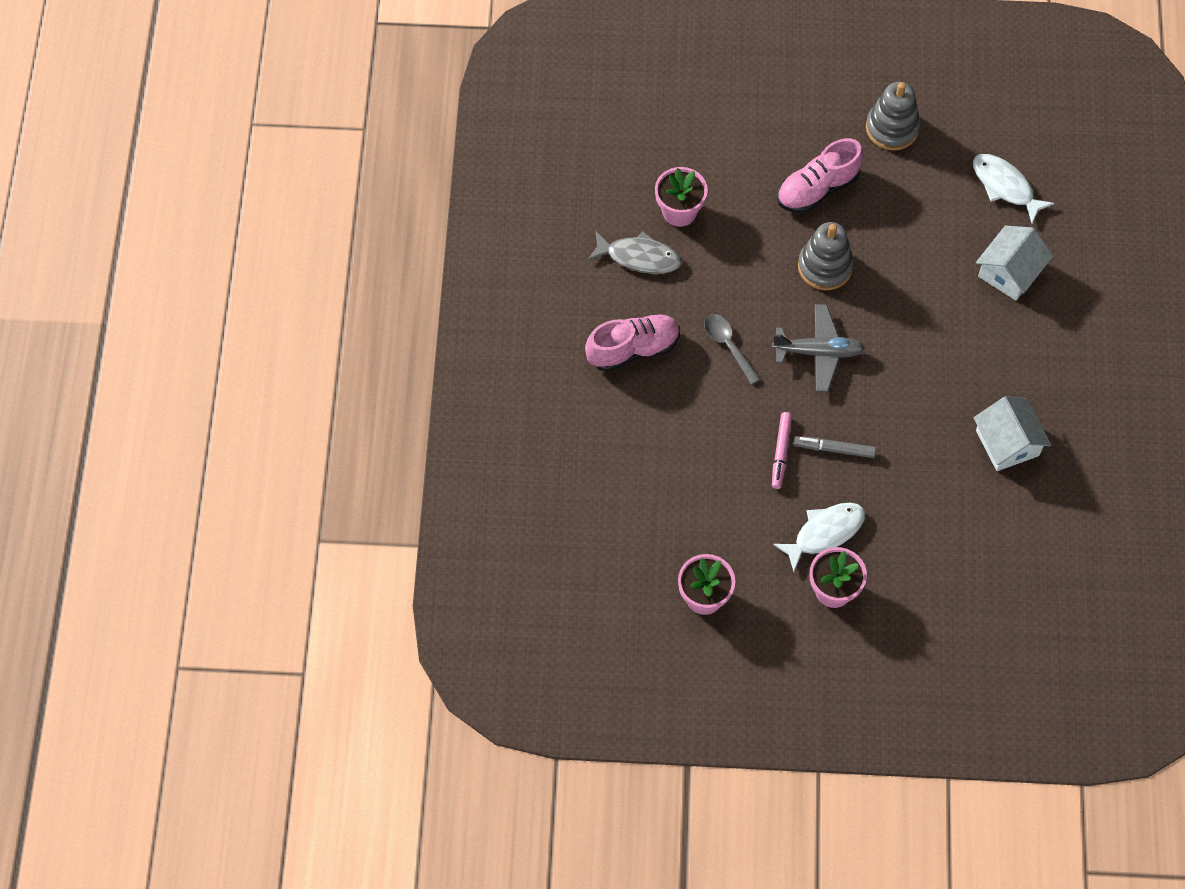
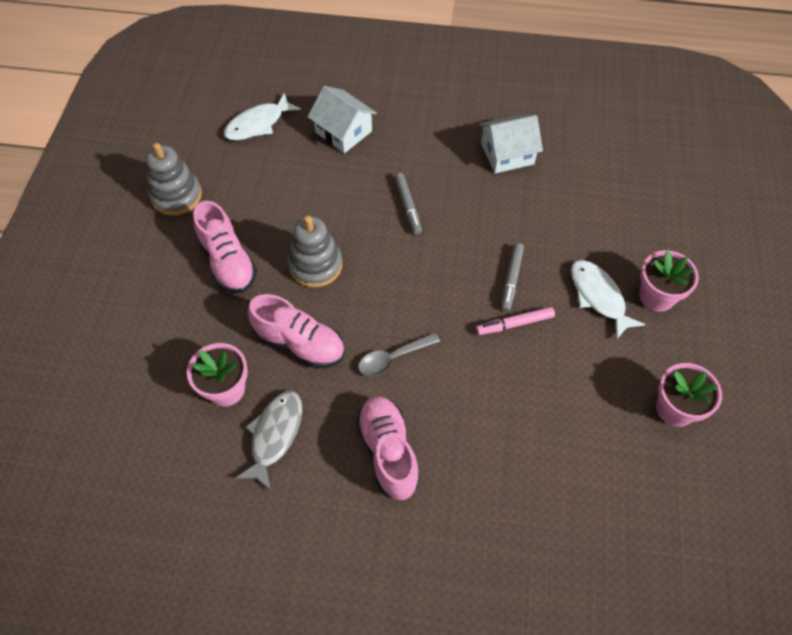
camera: 85 degrees left, 5 degrees down
grey plane [772,304,865,392] -> none
pink marker [772,412,792,489] -> pink marker turned 150 degrees clockwise [476,307,555,335]
none -> pink shoe [248,294,345,368]
none -> grey marker [394,173,422,234]

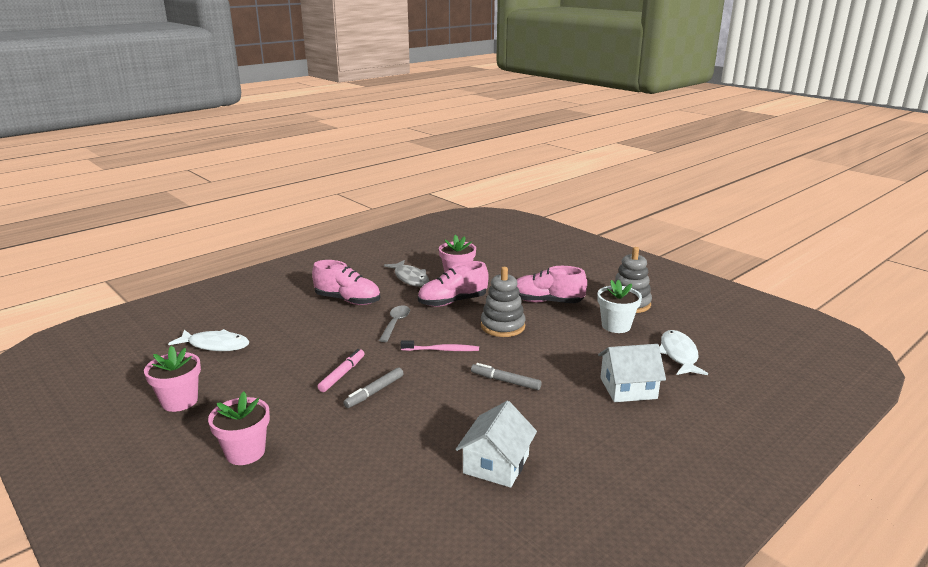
camera: 130 degrees right, 35 degrees down
grey marker [501,243,524,311] -> grey marker turned 105 degrees counterclockwise [343,367,404,408]
white fish [571,260,645,340] -> white fish moved to [168,329,249,351]
none -> pink toothbrush [400,340,479,351]
none -> white flower pot [598,280,642,333]

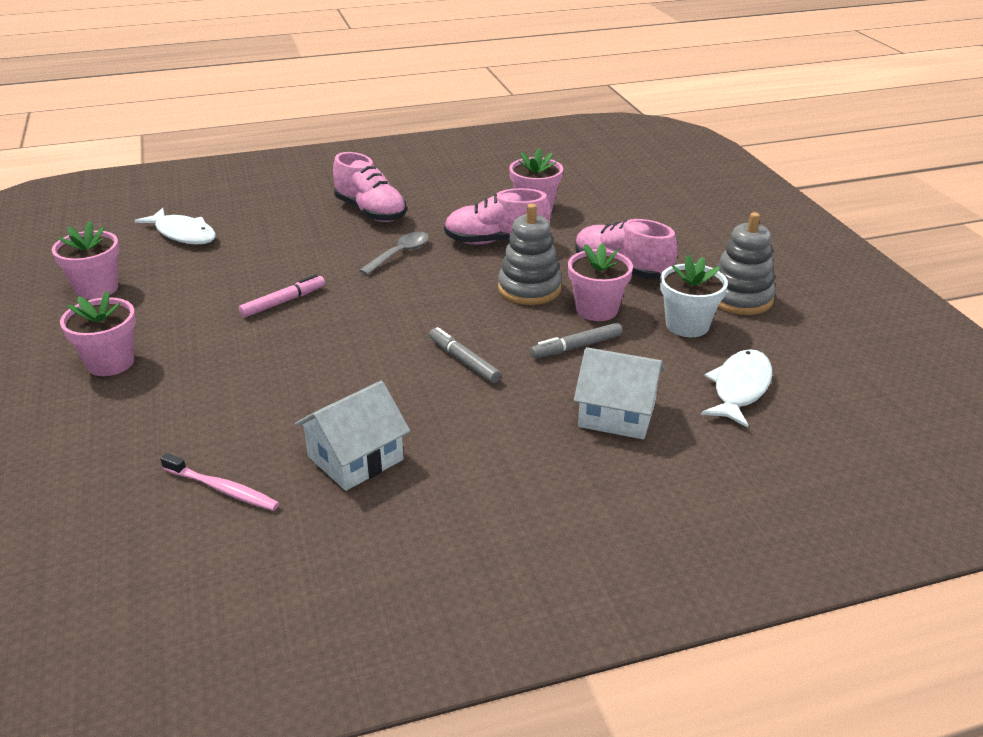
camera: 25 degrees right, 10 degrees up
grey marker [343,367,404,408] -> grey marker moved to [530,323,622,358]
grey fish [384,260,429,287] -> none
pink toothbrush [400,340,479,351] -> pink toothbrush moved to [160,453,279,511]
none -> pink flower pot [568,243,633,321]

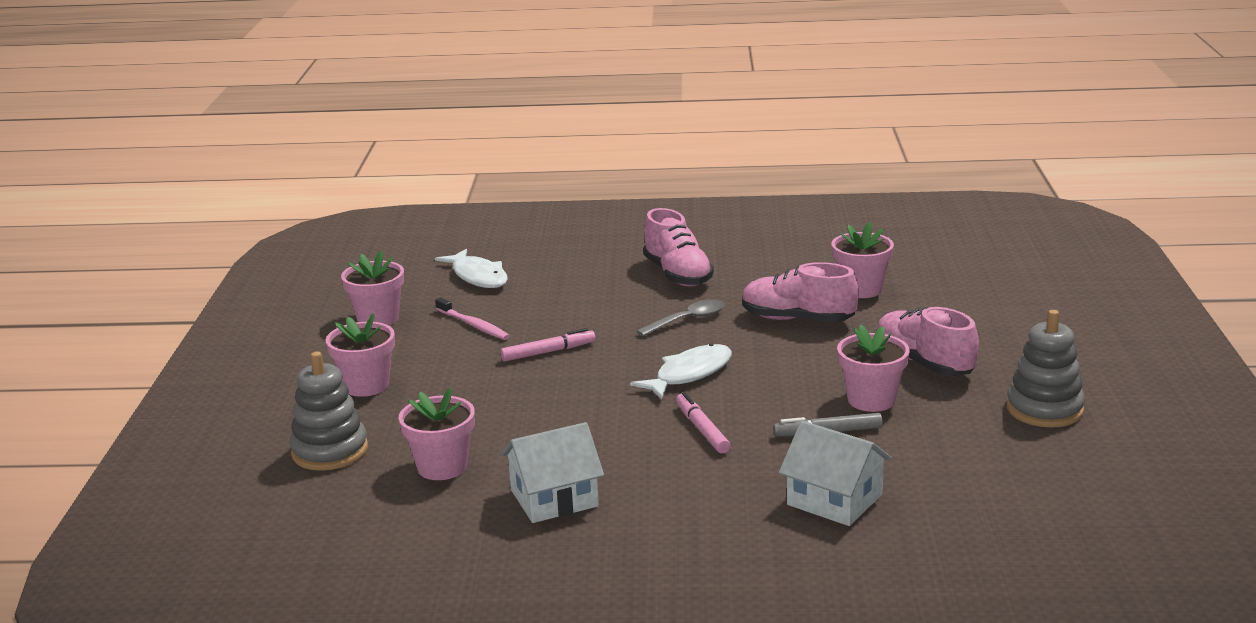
camera: 20 degrees right, 10 degrees down
pink toothbrush [160,453,279,511] -> pink toothbrush moved to [435,297,510,340]
grey marker [429,327,501,383] -> pink marker [676,392,730,453]
grey stacking toy [498,204,562,305] -> grey stacking toy moved to [289,352,368,471]
white flower pot [660,255,728,337] -> none
white fish [701,349,772,428] -> white fish moved to [630,344,732,399]
none -> pink flower pot [399,388,475,480]

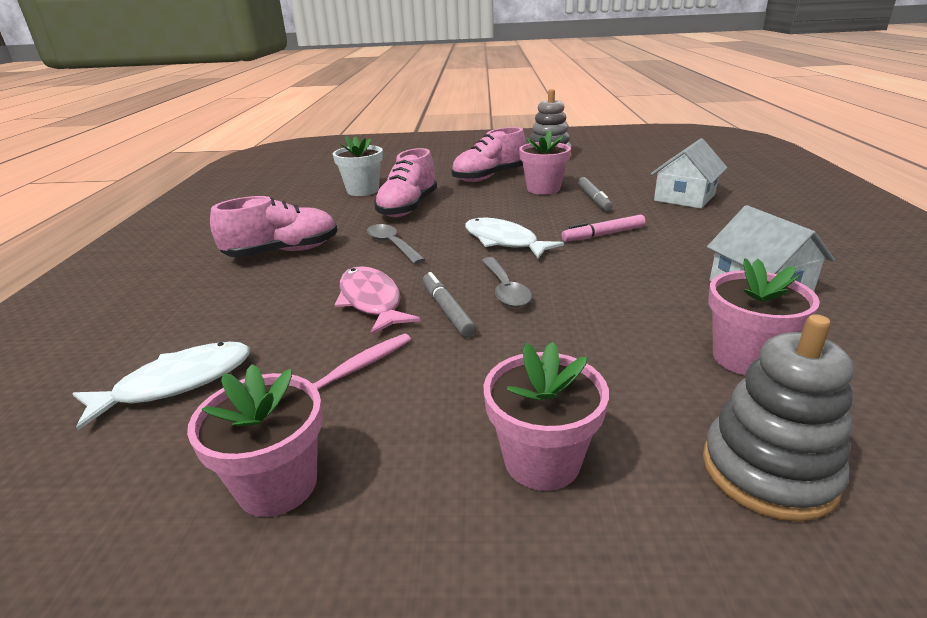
camera: 90 degrees left, 5 degrees up
pink marker [500,328,595,362] -> grey marker [423,272,476,337]
pink flower pot [832,222,894,298] -> white flower pot [333,136,383,196]
none -> pink fish [335,266,421,335]
none -> grey spoon [481,257,532,307]

